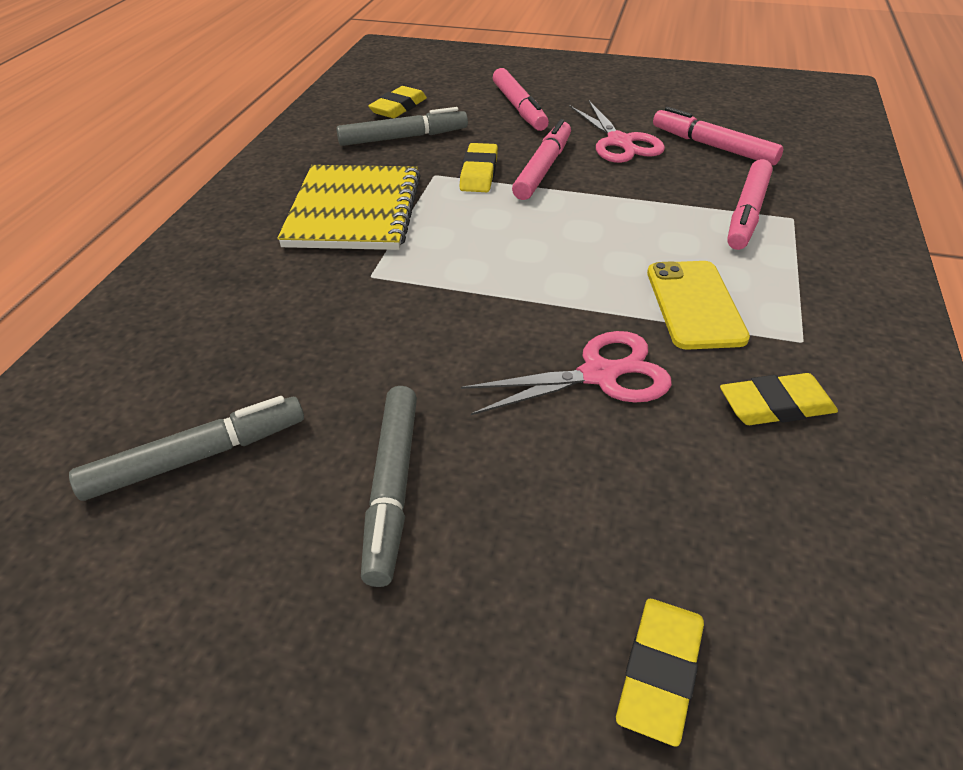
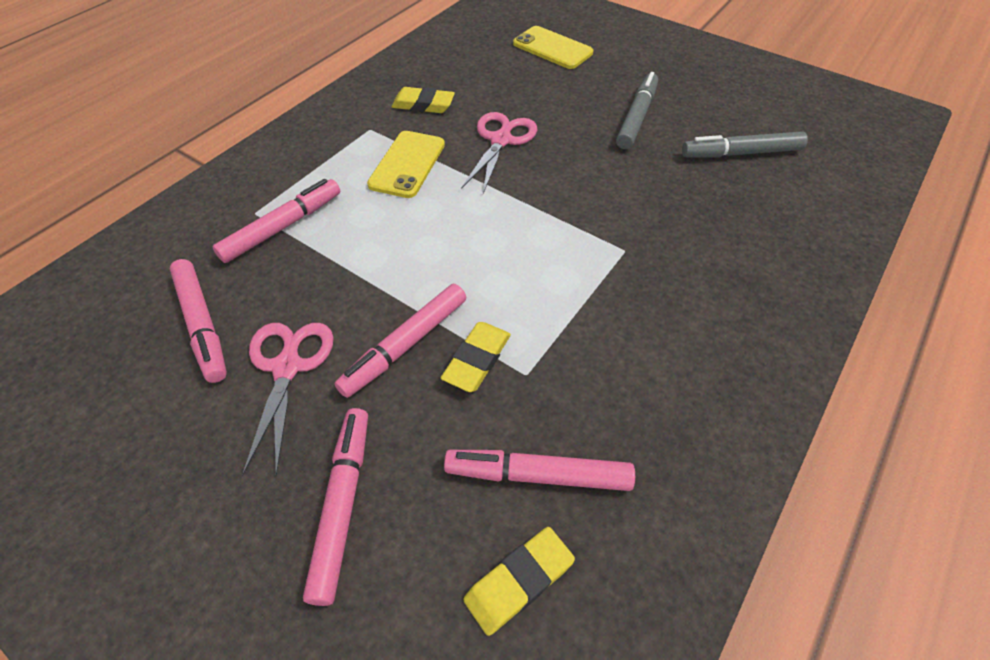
camera: 160 degrees left, 10 degrees up
yellow notebook [277,165,421,250] -> none
grey marker [336,107,468,146] -> pink marker [444,450,635,491]
pink scissors [461,331,672,415] -> pink scissors turned 105 degrees clockwise [461,112,537,194]
yellow eraser [616,599,704,747] -> yellow phone [513,26,593,69]

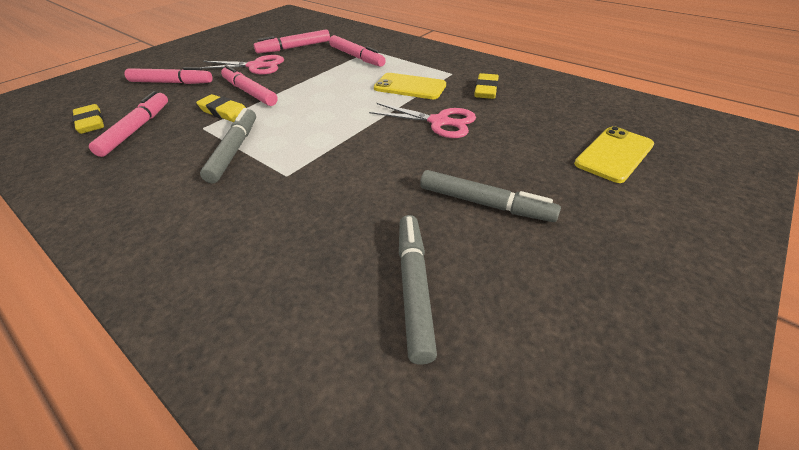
camera: 95 degrees right, 10 degrees down
none -> grey marker [200,108,256,183]

